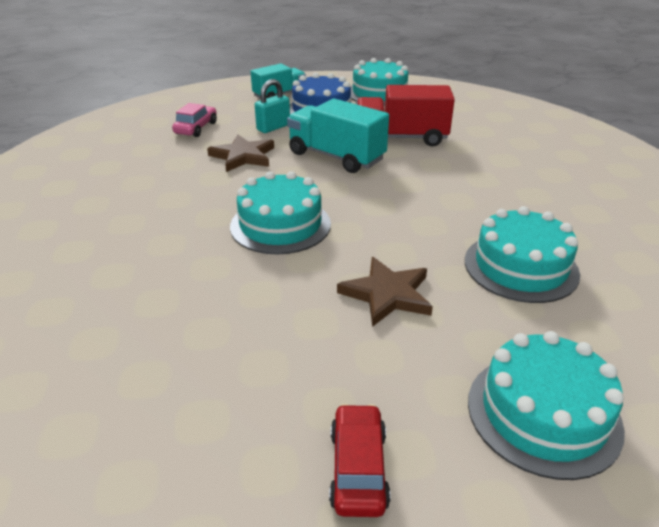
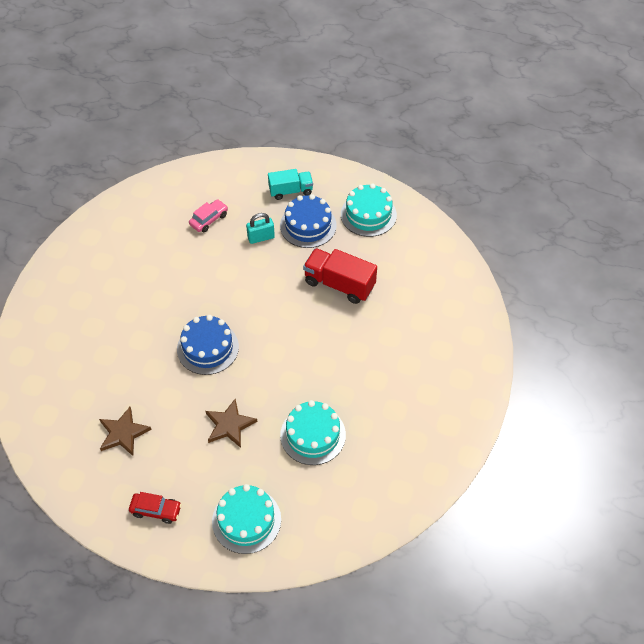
camera: 25 degrees right, 20 degrees up
brown star [207,135,274,172] -> brown star moved to [99,407,152,456]
turquoise cake [230,171,331,255] -> blue cake [177,315,239,375]
turquoise truck [287,99,389,173] -> none
red car [329,404,390,517] -> red car turned 75 degrees clockwise [129,492,182,524]

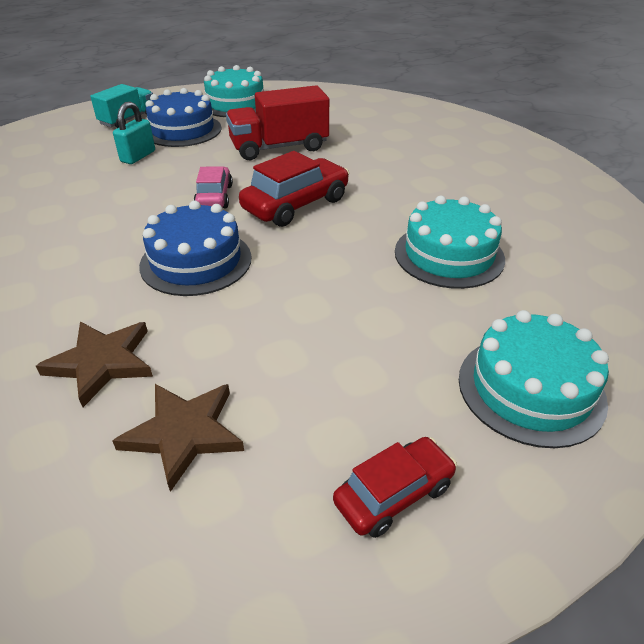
camera: 45 degrees left, 15 degrees down
pink car [189,199,228,232] -> pink car moved to [194,166,233,208]
brown star [206,399,257,448] -> brown star moved to [36,322,153,407]
none -> red car [239,151,349,227]

